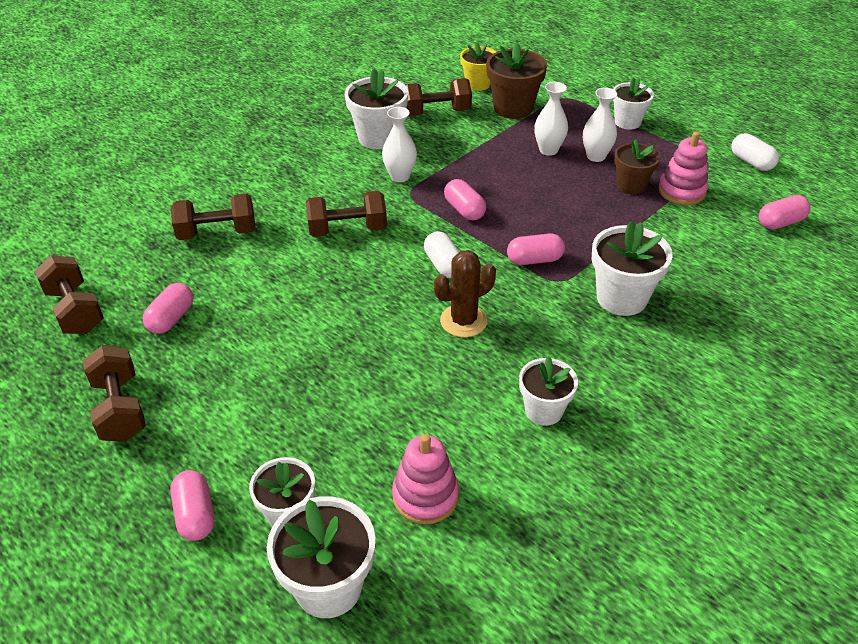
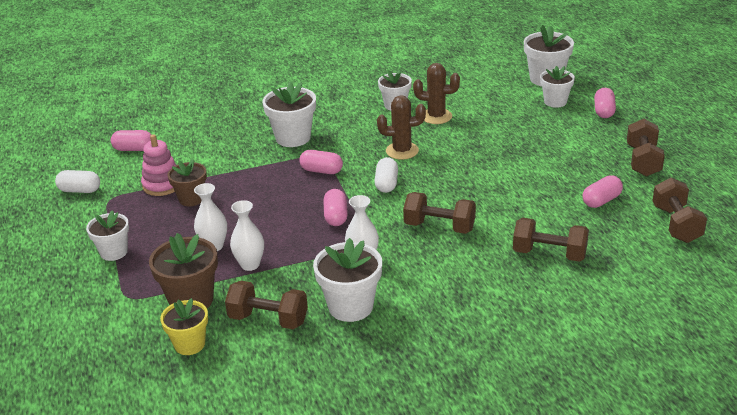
camera: 150 degrees left, 10 degrees down
pink stacking toy [392,434,459,524] -> none
white vase [583,88,617,162] -> white vase moved to [230,200,264,271]
white capsule [731,133,779,171] -> white capsule turned 75 degrees counterclockwise [55,170,100,193]
none -> brown cactus [413,63,460,124]

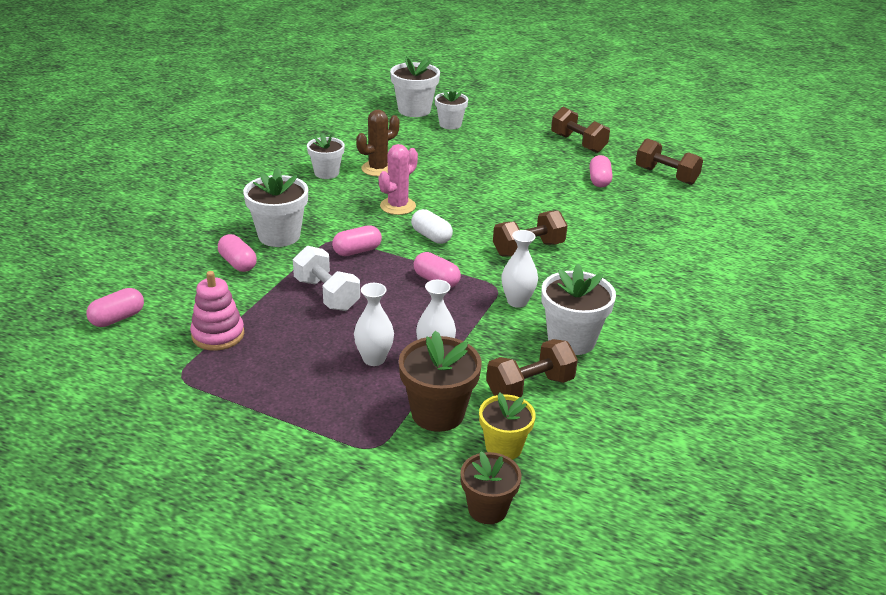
camera: 50 degrees left, 0 degrees up
white capsule [55,170,100,193] -> none
white flower pot [86,210,129,261] -> none
brown flower pot [168,160,207,206] -> brown flower pot moved to [460,451,522,524]
brown cactus [377,95,426,160] -> pink cactus [379,144,418,215]
brown dumbbell [513,218,589,262] -> none
pink capsule [594,88,616,118] -> pink capsule moved to [218,234,257,272]
none -> white dumbbell [293,246,360,311]

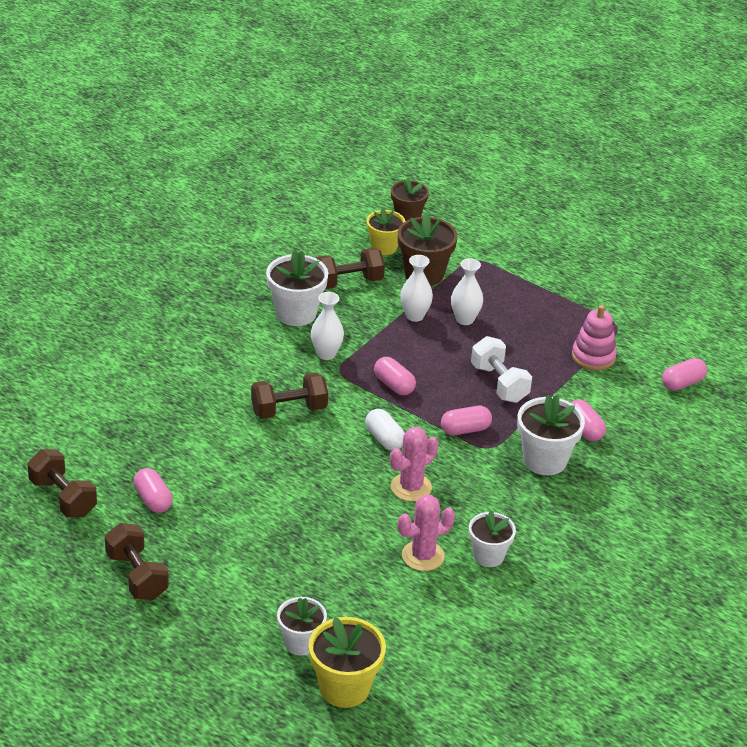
camera: 170 degrees left, 5 degrees up
brown cactus [356,110,399,176] -> pink cactus [398,495,455,571]
white flower pot [390,56,440,117] -> yellow flower pot [309,617,386,708]
pink capsule [589,155,613,187] -> pink capsule turned 45 degrees counterclockwise [134,468,172,513]

